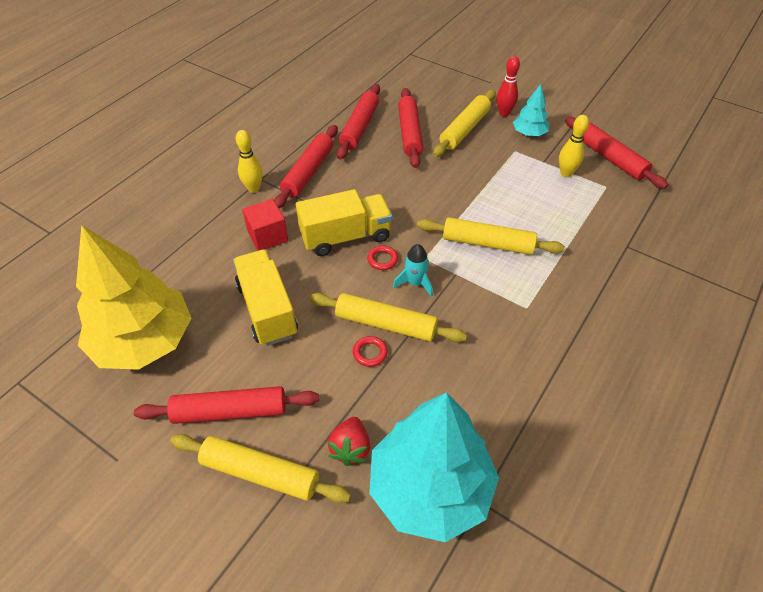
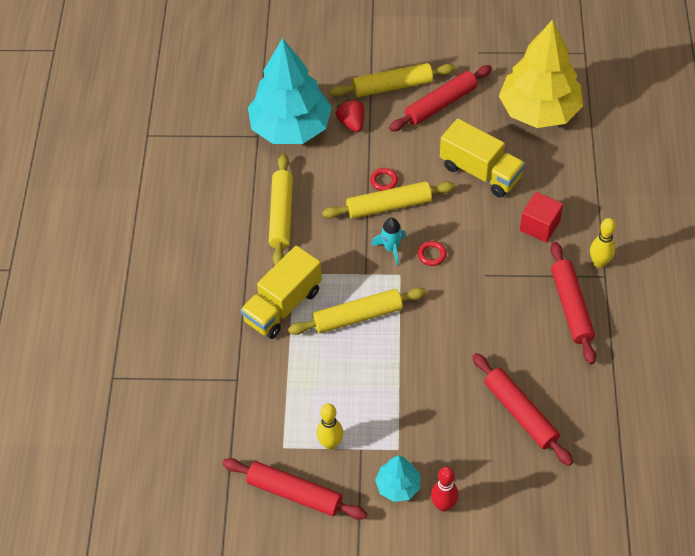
camera: 150 degrees right, 5 degrees up
yellow truck [296,189,393,256] -> yellow truck moved to [240,245,322,339]
red rolling pin [337,84,380,160] -> none
yellow rolling pin [433,90,496,157] -> yellow rolling pin moved to [269,154,293,265]

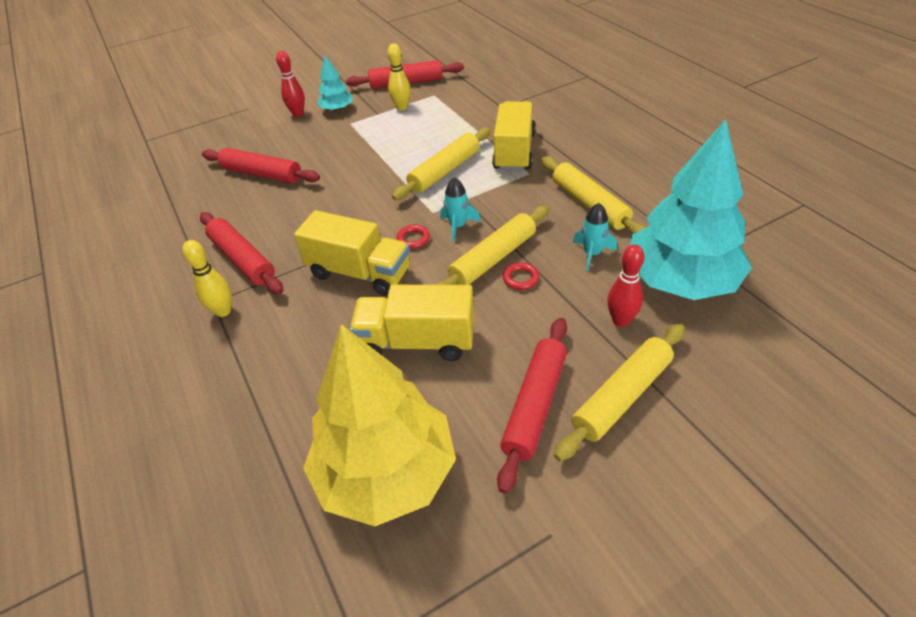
camera: 150 degrees right, 10 degrees down
red strawberry [335,98,364,132] -> red bowling pin [607,245,644,327]
red cube [520,192,563,243] -> none
none -> yellow truck [294,210,410,296]
none -> turquoise rocket [573,203,617,271]

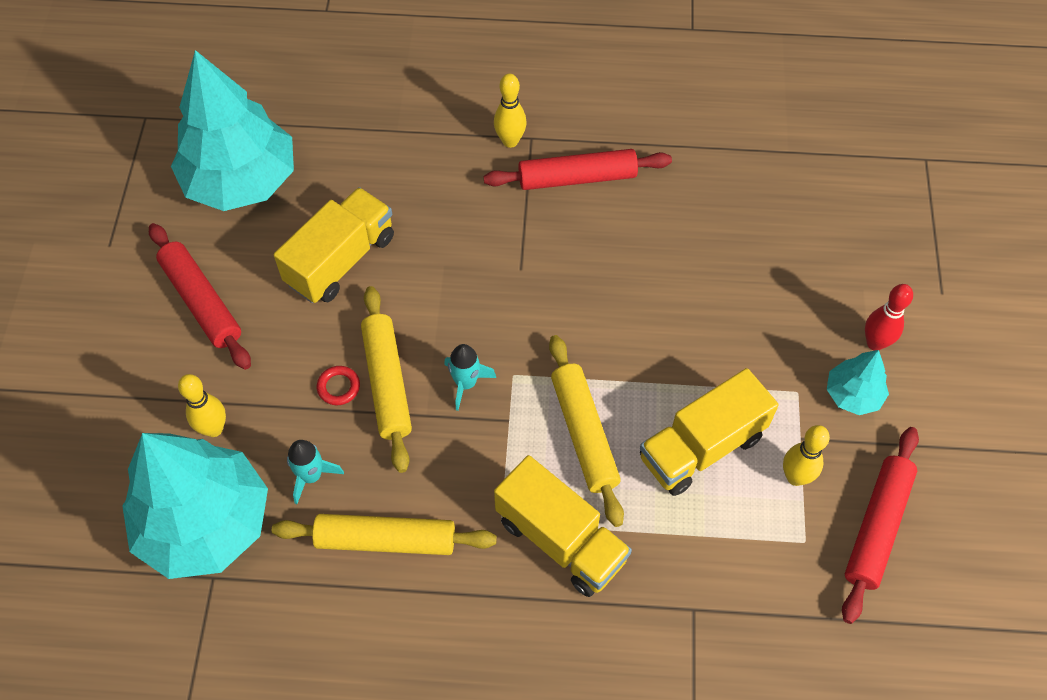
camera: 120 degrees right, 15 degrees up
red rolling pin [202,148,320,184] -> none
yellow truck [294,210,410,296] -> yellow truck moved to [640,368,779,496]
yellow tree [303,324,456,526] -> turquoise tree [171,50,294,211]
red ring [397,225,430,249] -> none
yellow rolling pin [554,324,685,461] -> none
red bowling pin [607,245,644,327] -> yellow bowling pin [178,374,226,437]

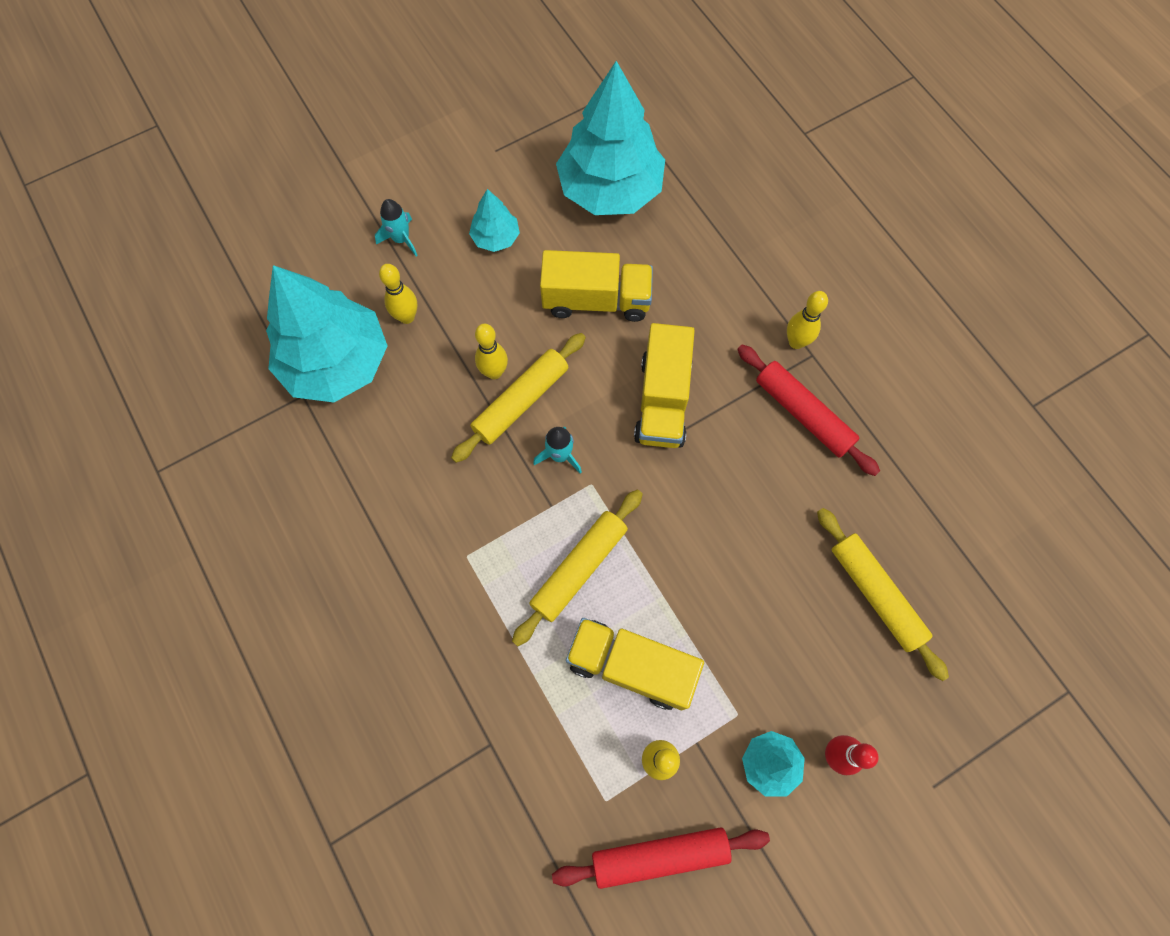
camera: 55 degrees right, 10 degrees up
red rolling pin [149,223,251,370] -> turquoise tree [469,189,520,252]
yellow rolling pin [272,514,497,555] -> yellow rolling pin moved to [817,508,949,681]
turquoise rocket [287,440,344,504] -> turquoise rocket moved to [375,199,418,256]
red ring [317,366,360,405] -> yellow bowling pin [475,324,508,379]
yellow truck [494,455,632,597] -> yellow truck moved to [634,323,695,448]

